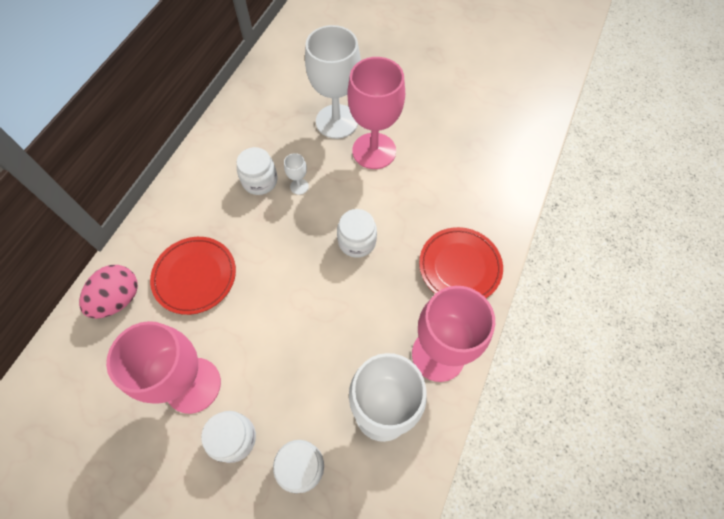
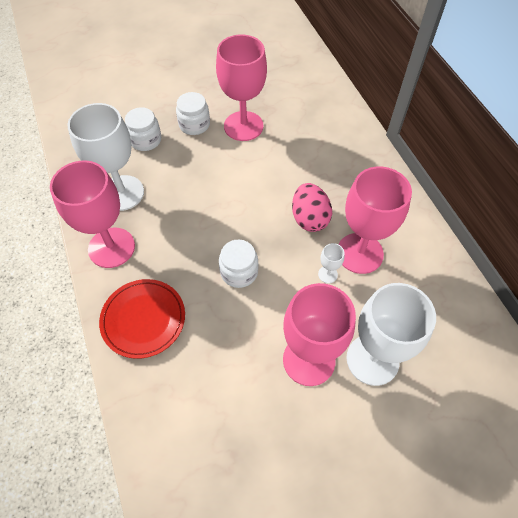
camera: 135 degrees right, 5 degrees down
pink egg [79,265,138,319] -> pink egg moved to [292,183,332,232]
red plate [150,237,236,315] -> none
white jar [237,147,278,195] -> pink goblet [338,167,412,274]

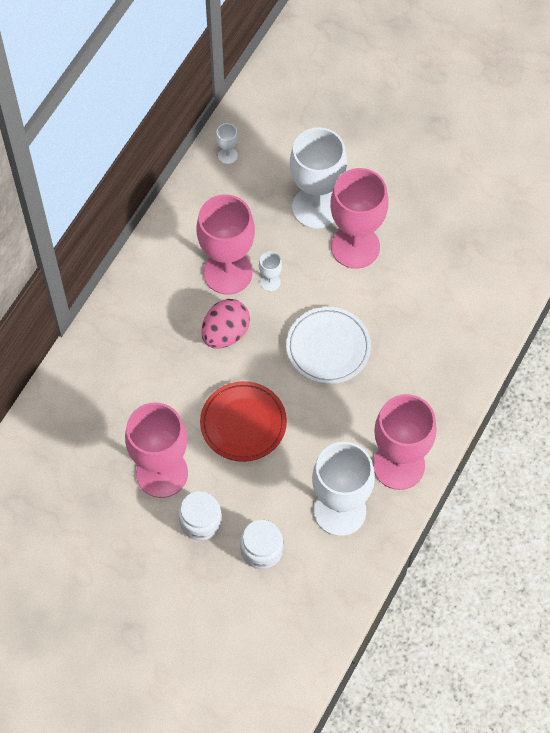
camera: 130 degrees left, 5 degrees up
red plate [99,279,185,359] -> red plate moved to [200,381,287,462]
white jar [219,240,258,288] -> white plate [286,307,371,384]
none -> white goblet [216,123,238,164]

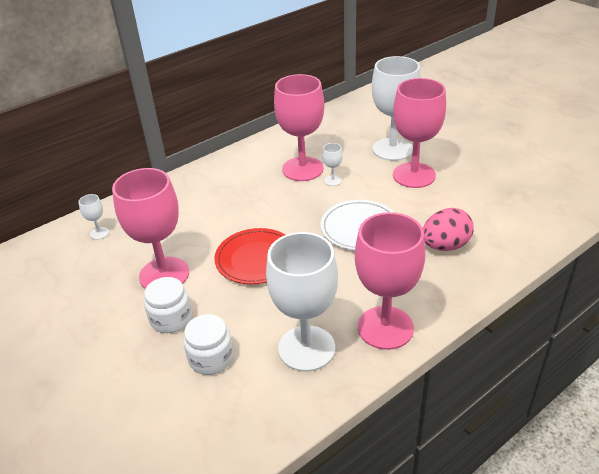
camera: 25 degrees right, 25 degrees down
pink egg [201,299,250,348] -> pink egg moved to [423,208,474,251]
white goblet [216,123,238,164] -> white goblet moved to [78,194,109,240]

